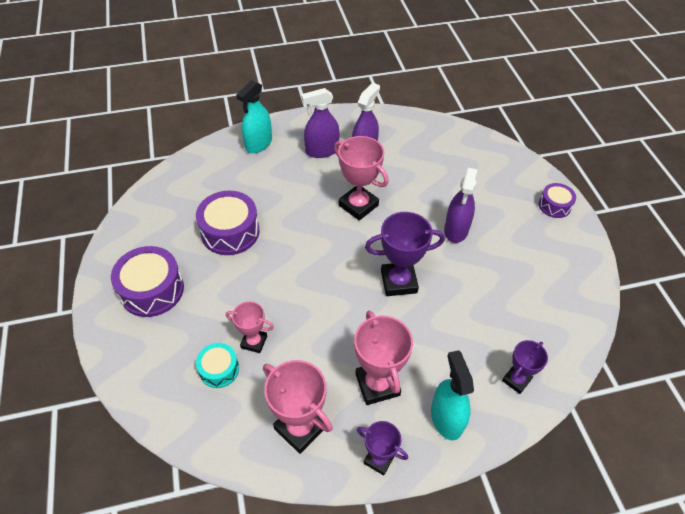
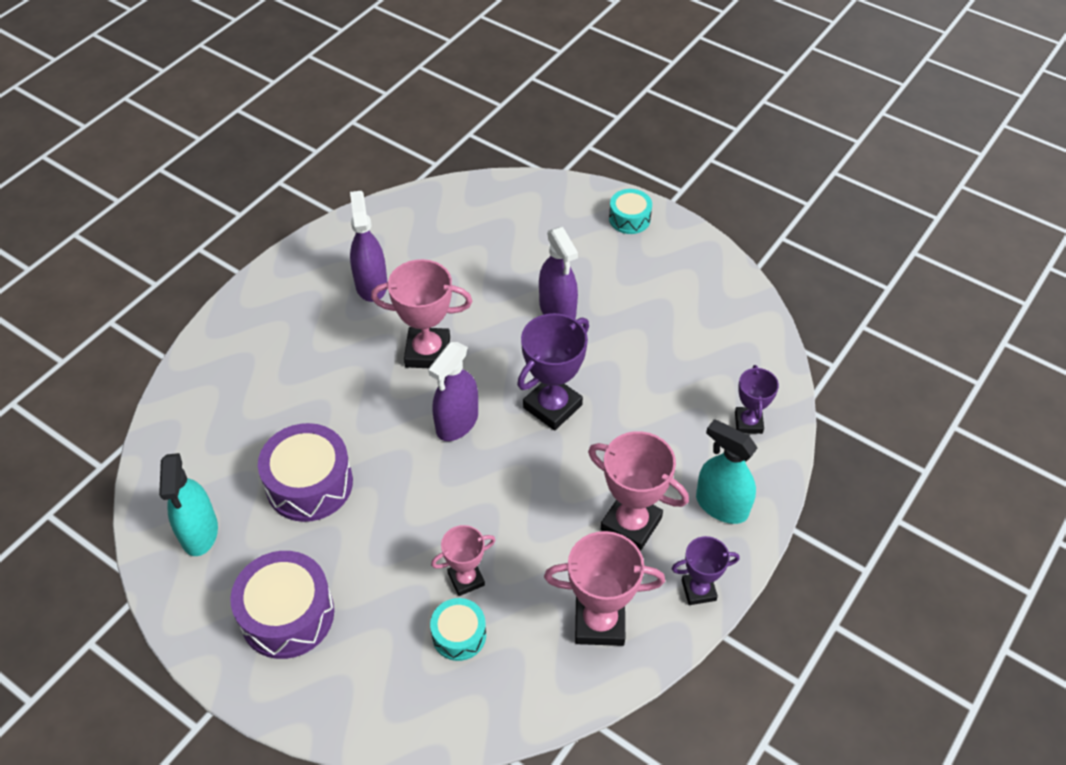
camera: 40 degrees left, 0 degrees up
turquoise spray bottle [236,80,272,153] -> turquoise spray bottle moved to [159,453,218,556]
purple spray bottle [301,88,340,158] -> purple spray bottle moved to [428,342,478,441]
purple drum [539,183,576,218] -> turquoise drum [609,189,652,234]

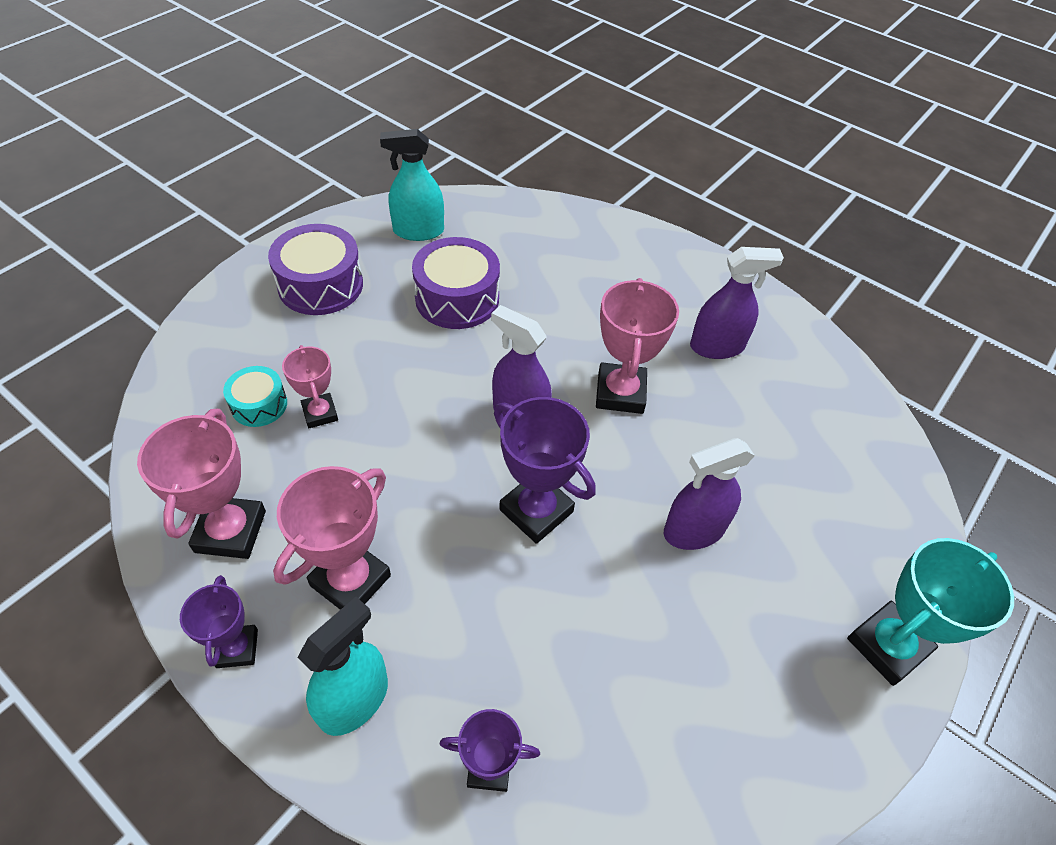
camera: 90 degrees right, 0 degrees up
turquoise drum [609,189,652,234] -> turquoise trophy [847,538,1014,686]

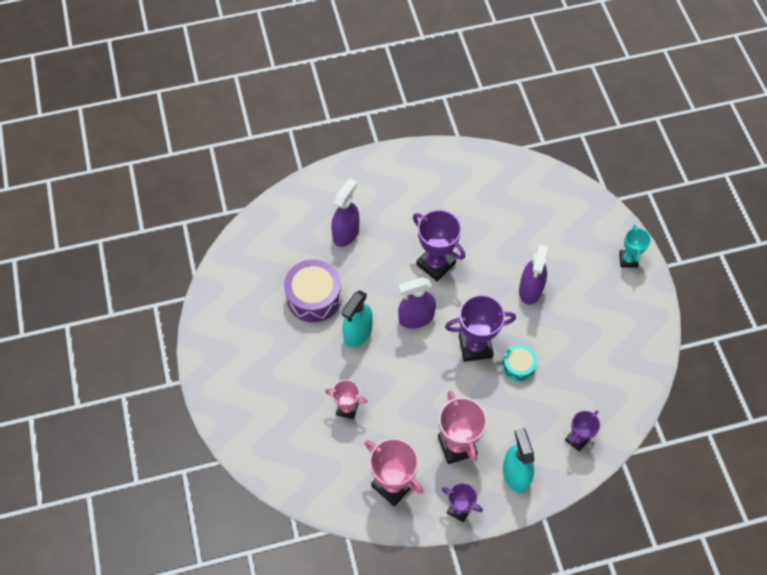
camera: 50 degrees left, 10 degrees up
turquoise drum [223,366,287,427] -> turquoise drum moved to [502,344,537,382]
purple drum [268,224,363,315] -> none
turquoise spray bottle [380,129,444,241] -> turquoise spray bottle moved to [342,290,373,348]
pink trophy [596,278,679,414] -> purple trophy [413,210,465,281]
purple spray bottle [690,247,784,359] -> purple spray bottle moved to [331,178,359,247]
turquoise trophy [847,538,1014,686] -> turquoise trophy [619,225,651,268], size x0.60

